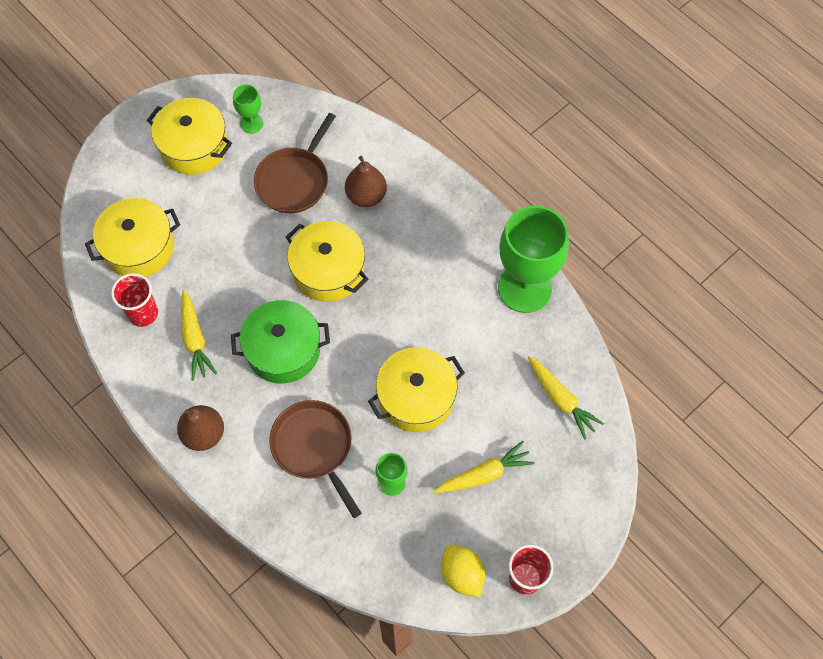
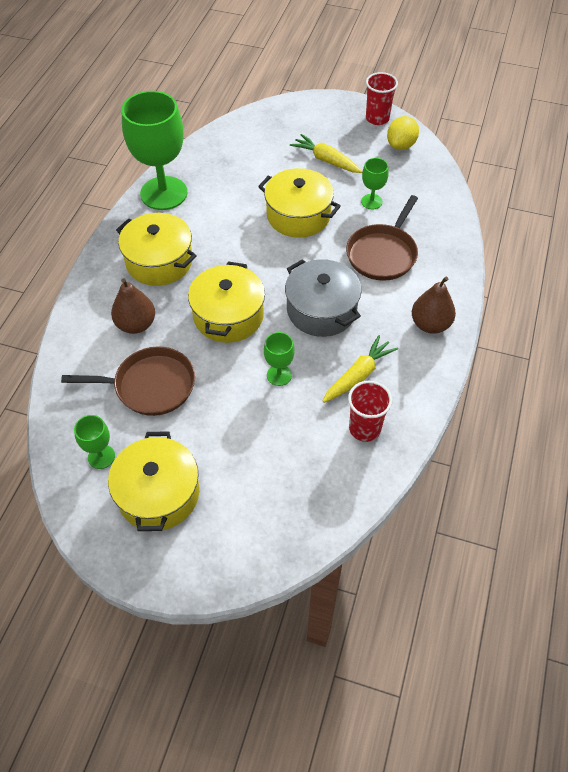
camera: 120 degrees left, 10 degrees down
yellow pot [85,198,180,277] -> yellow pot moved to [116,213,197,286]
green pot [231,300,330,384] -> grey pot [285,259,361,337]
yellow carrot [528,356,604,439] -> none
none -> green goblet [264,332,295,386]

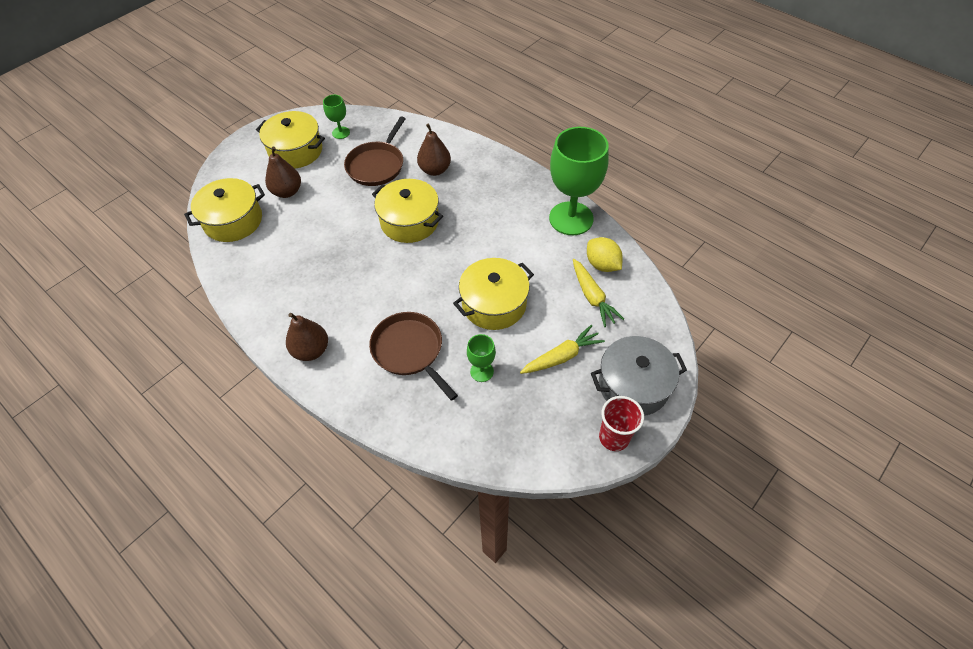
camera: 115 degrees right, 0 degrees up
yellow pot [116,213,197,286] -> yellow pot moved to [184,178,265,242]
green goblet [264,332,295,386] -> none
grey pot [285,259,361,337] -> grey pot moved to [591,336,687,416]
yellow carrot [322,335,398,403] -> yellow carrot moved to [573,259,624,327]
red cup [348,381,392,442] -> none
yellow lemon [387,116,419,150] -> yellow lemon moved to [587,237,623,272]
none -> brown pear [265,147,301,198]

